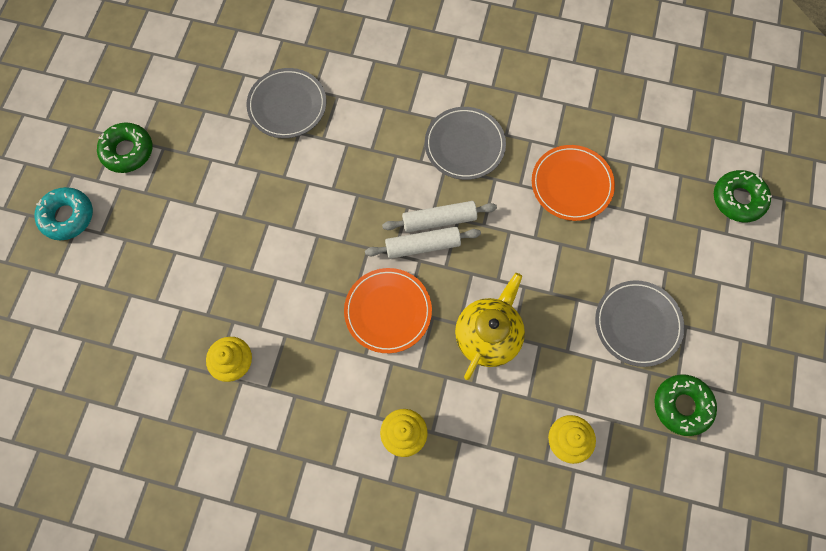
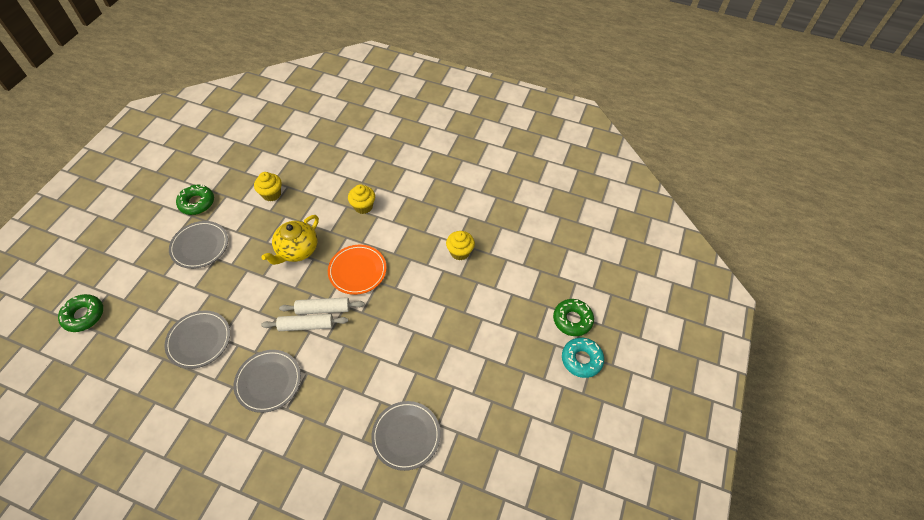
camera: 175 degrees left, 15 degrees down
green donut [97,122,152,173] -> green donut moved to [553,299,594,336]
orange plate [532,145,615,221] -> grey plate [165,310,230,369]

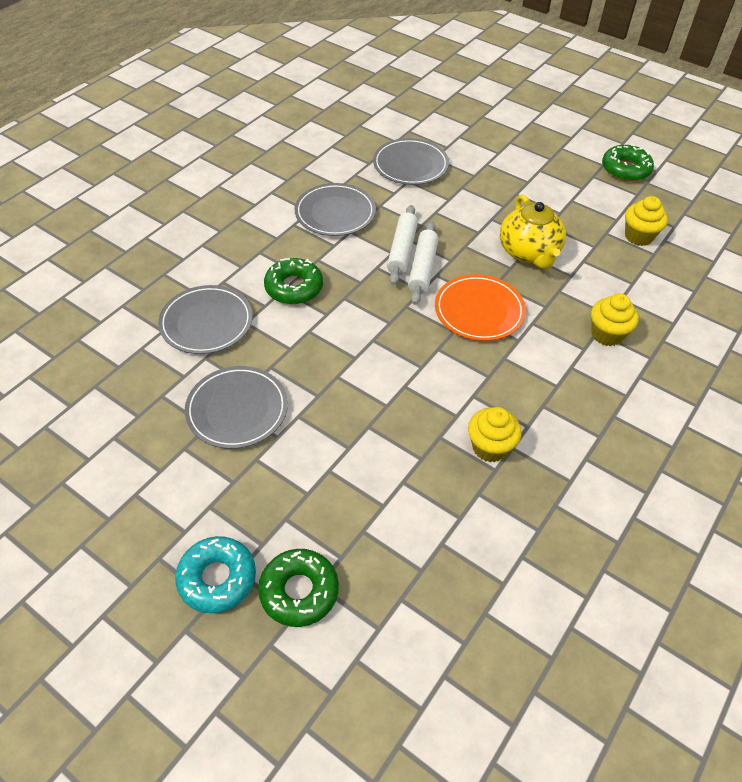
camera: 105 degrees right, 5 degrees down
green donut [58,294,103,332] -> green donut moved to [264,258,323,304]
grey plate [169,221,228,269] -> grey plate moved to [185,366,288,449]
yellow teapot [261,215,319,265] -> yellow teapot turned 150 degrees counterclockwise [500,194,566,269]

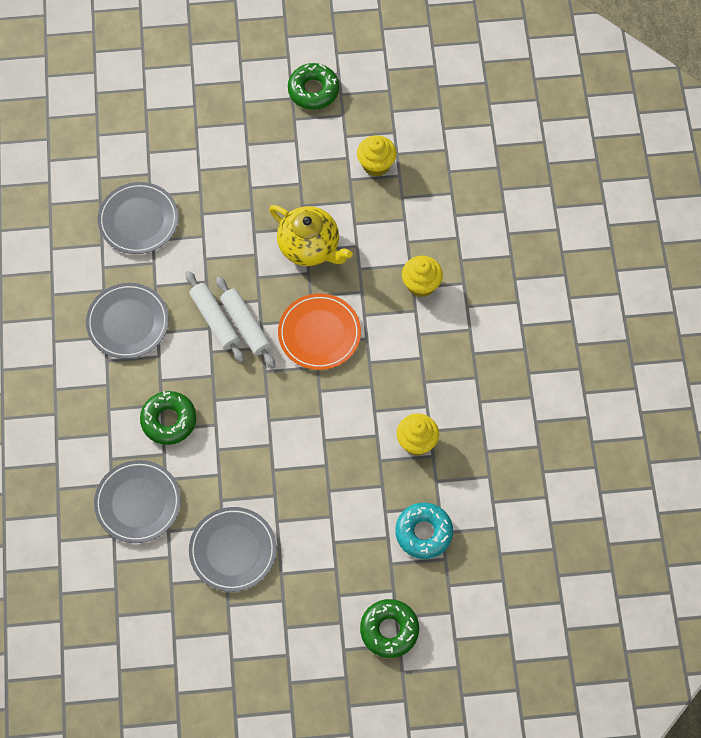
camera: 40 degrees left, 15 degrees up
turquoise donut [175,536,256,613] -> turquoise donut moved to [395,503,453,559]

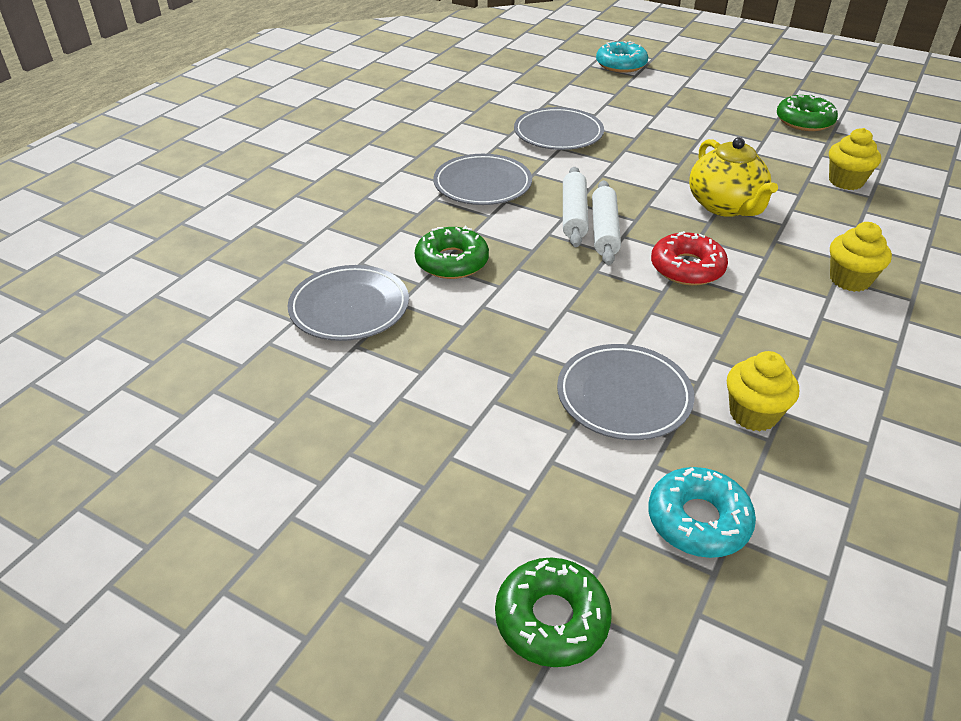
camera: 35 degrees right, 25 degrees down
grey plate [189,507,277,592] -> grey plate moved to [557,344,694,440]
orange plate [278,294,361,370] -> red donut [651,231,728,286]
none -> turquoise donut [596,41,648,73]

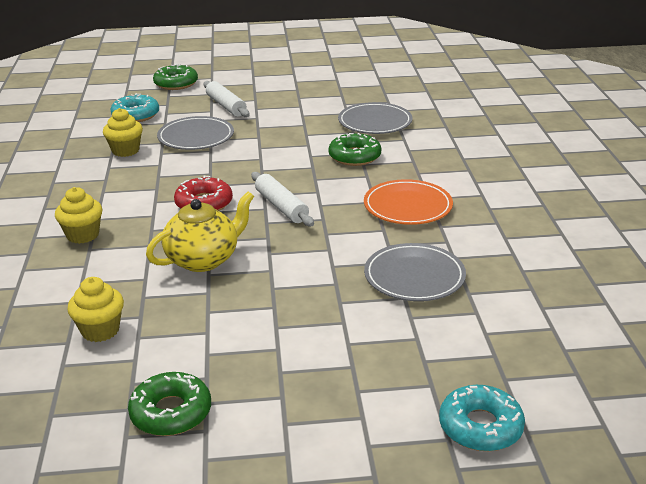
camera: 145 degrees right, 10 degrees down
grey plate [433,154,532,205] -> orange plate [364,179,453,225]
white rolling pin [563,167,589,247] -> white rolling pin moved to [204,81,250,117]
yellow teapot [689,137,778,217] -> yellow teapot turned 105 degrees clockwise [146,191,254,272]

